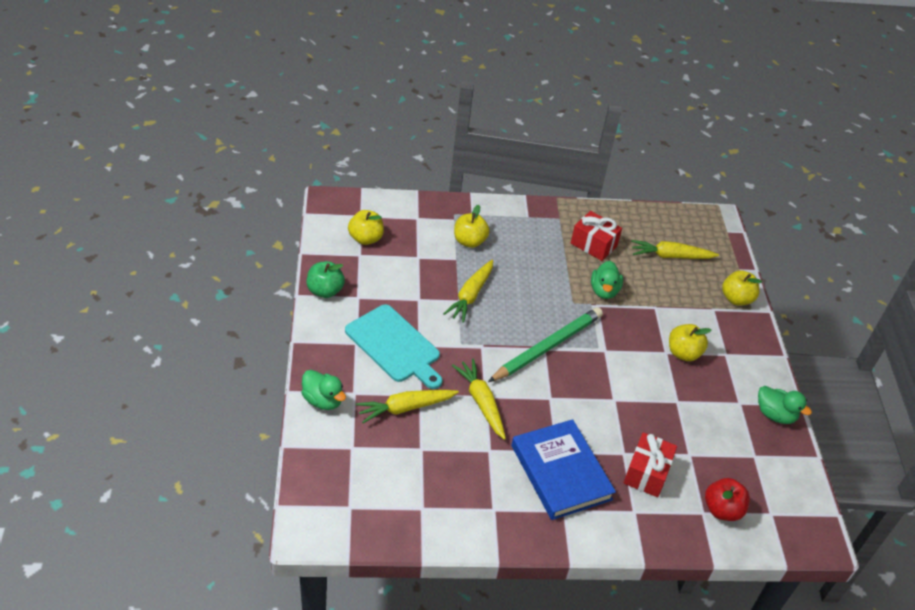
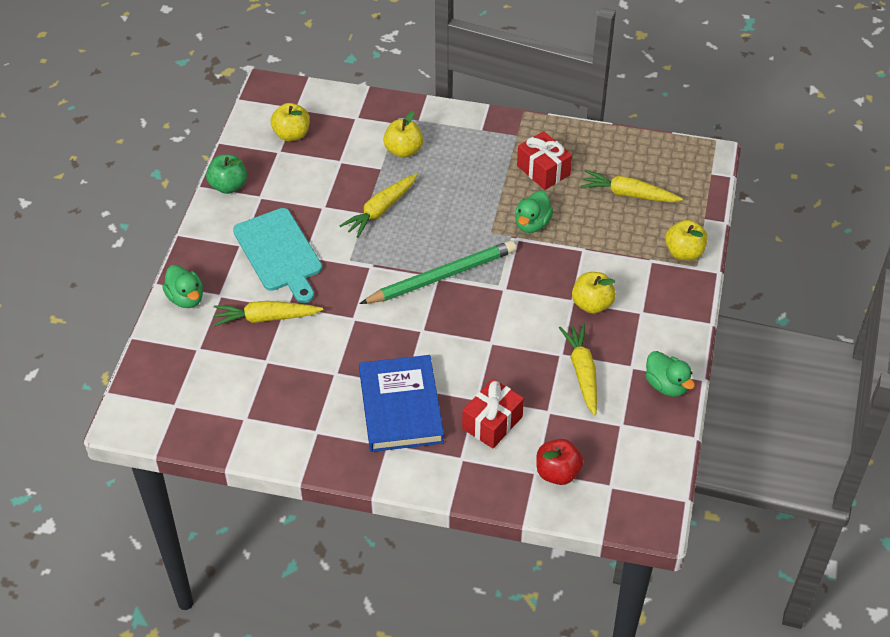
camera: 20 degrees right, 5 degrees up
yellow carrot [452,359,506,440] -> yellow carrot moved to [559,323,597,415]

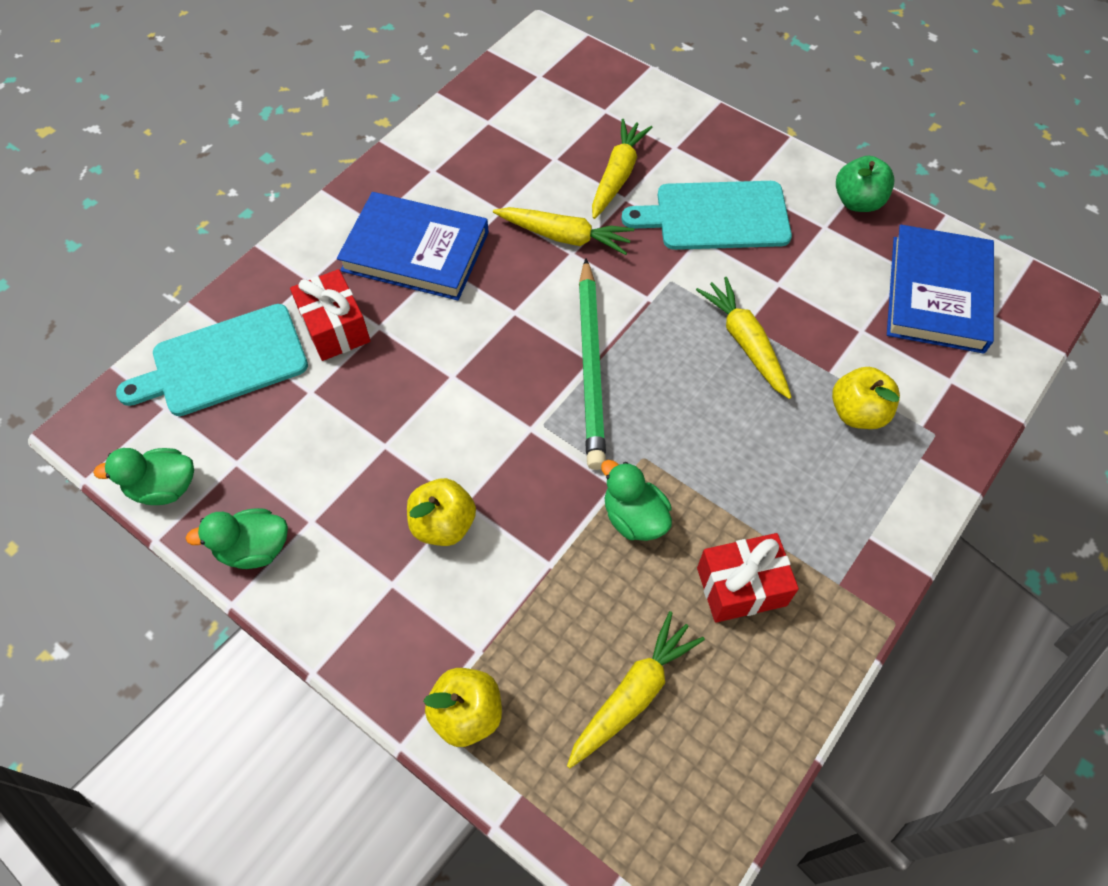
camera: 115 degrees right, 10 degrees up
green duck [162,265,203,308] -> green duck moved to [93,448,194,505]
yellow apple [271,103,310,141] -> blue book [887,225,994,354]
red apple [536,439,584,485] -> turquoise cutting board [116,304,308,416]
yellow carrot [559,323,597,415] -> yellow carrot moved to [493,207,634,255]

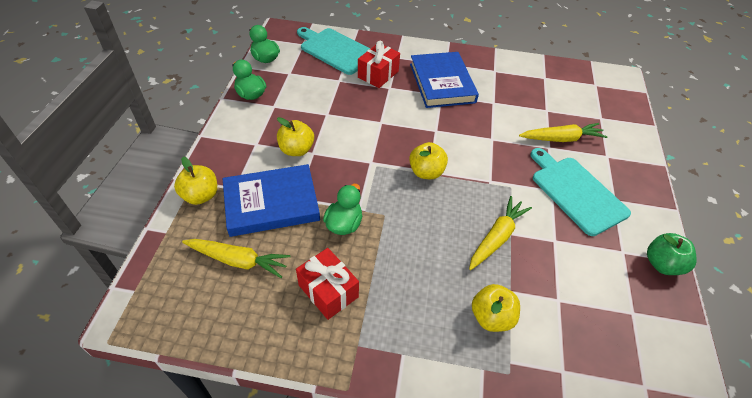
camera: 60 degrees right, 10 degrees down
yellow carrot [493,207,634,255] -> none
green pencil [579,258,606,470] -> yellow apple [409,142,448,179]
blue book [887,225,994,354] -> blue book moved to [223,164,320,237]

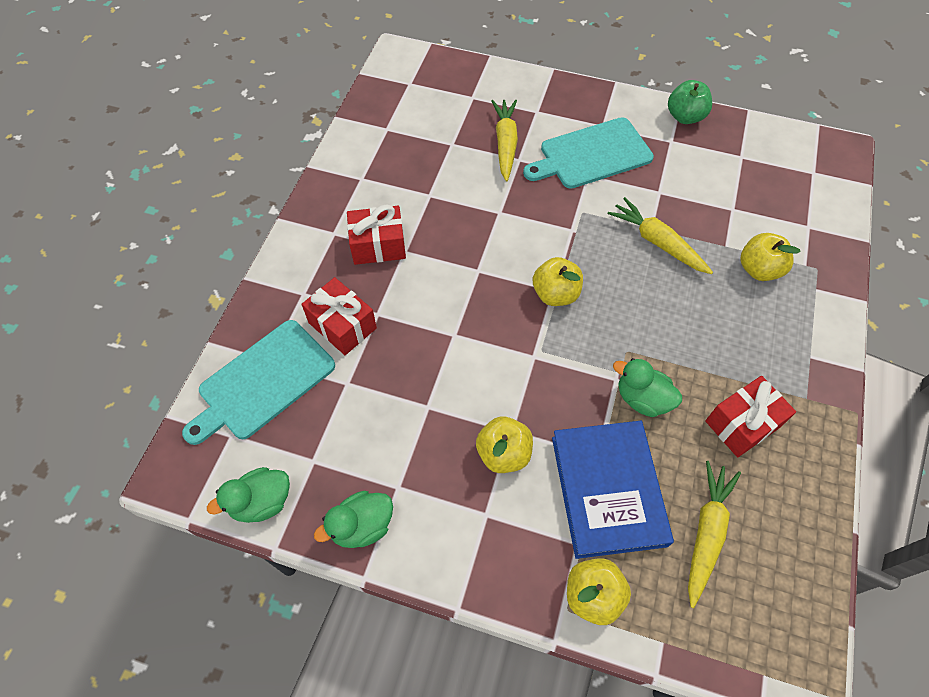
camera: 80 degrees left, 10 degrees up
blue book [410,52,479,108] -> red gift [347,204,406,265]

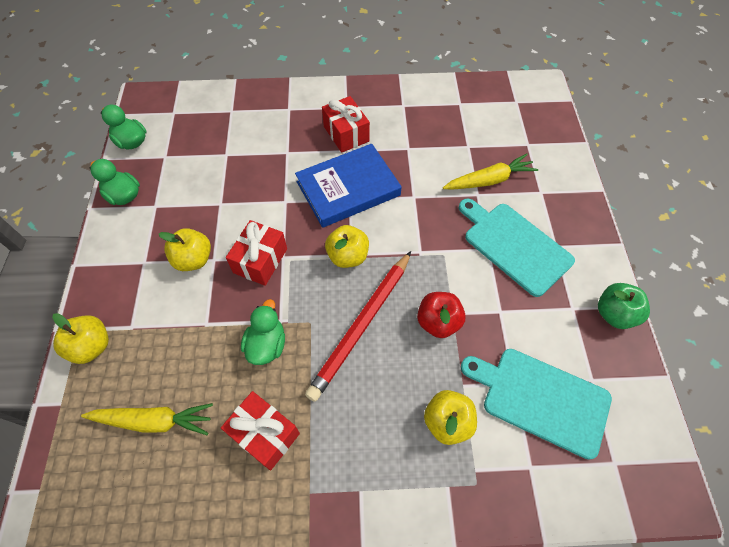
camera: 70 degrees right, 0 degrees up
turquoise cutting board [182,320,335,445] -> turquoise cutting board moved to [461,349,612,460]
red gift [302,277,377,355] -> red gift moved to [226,220,287,286]
blue book [552,421,674,559] -> blue book moved to [295,144,402,228]
yellow carrot [607,197,713,274] -> red apple [417,292,466,338]
none -> red pencil [305,251,411,402]

